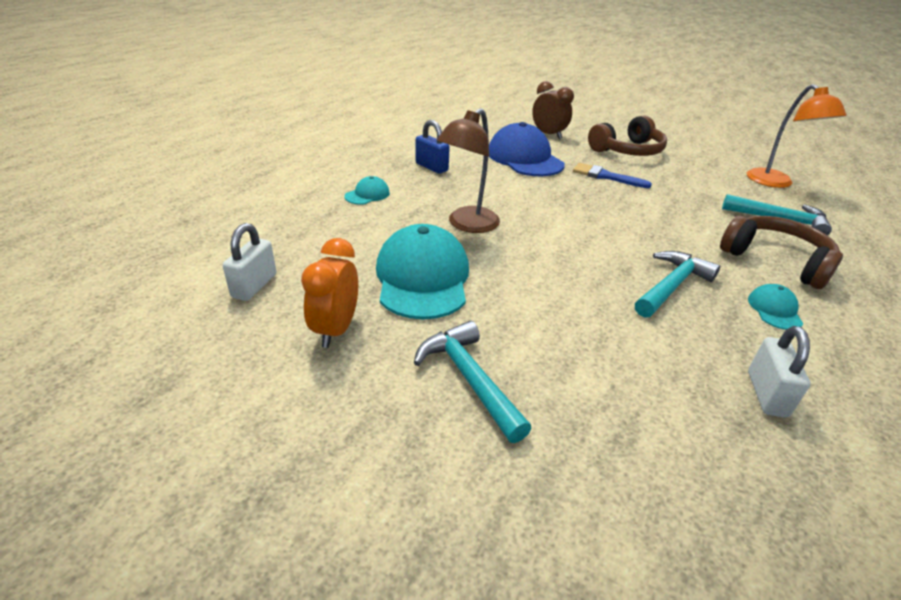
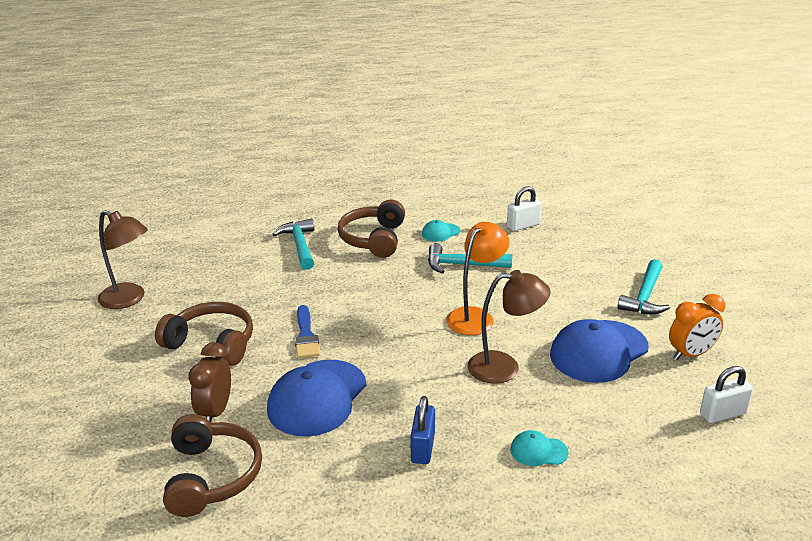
camera: 125 degrees left, 5 degrees down
turquoise cap [376,224,469,319] -> blue cap [550,319,649,383]
orange lamp [747,84,847,188] -> orange lamp moved to [446,222,509,335]
none -> brown lamp [98,210,148,309]
none -> brown headphones [163,414,262,517]

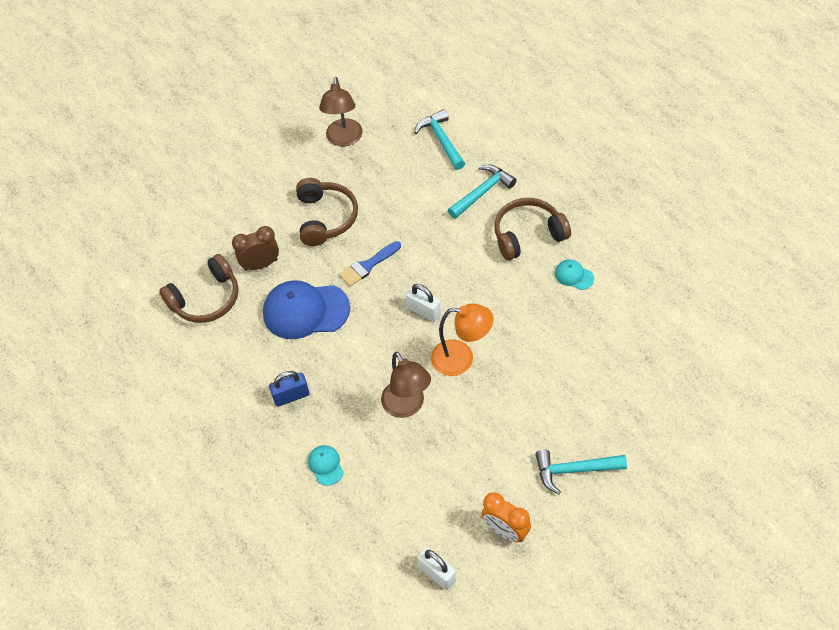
camera: 65 degrees right, 25 degrees up
turquoise hammer [428,243,512,274] -> turquoise hammer moved to [414,109,465,170]
white padlock [507,186,542,231] -> white padlock moved to [406,284,441,322]
blue cap [550,319,649,383] -> none

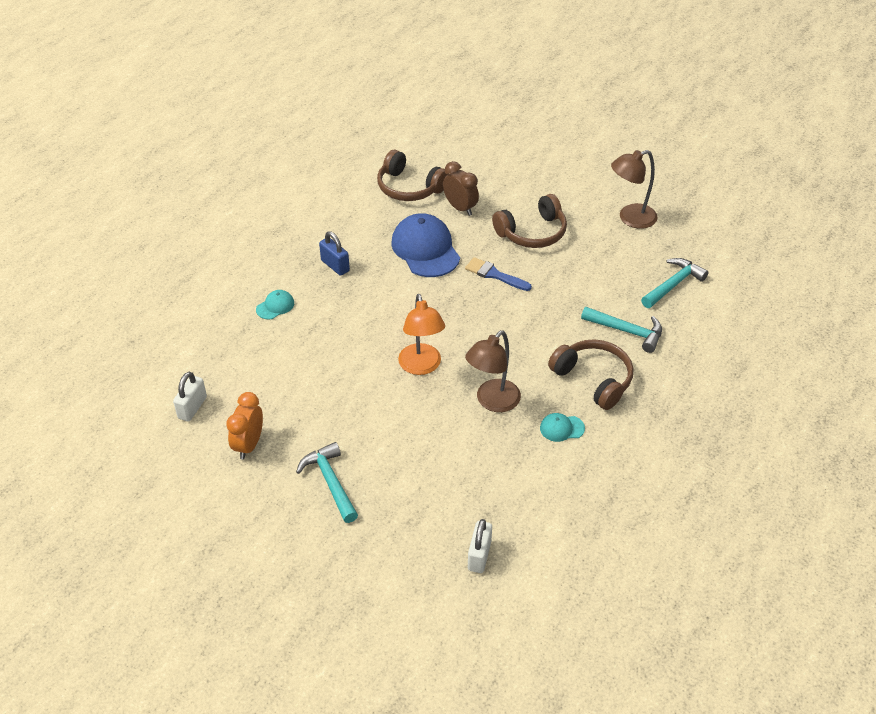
camera: 65 degrees right, 10 degrees down
brown lamp [381,352,431,418] -> brown lamp moved to [465,330,521,412]
white padlock [406,284,441,322] -> white padlock moved to [468,519,492,573]
turquoise cap [555,259,594,290] -> turquoise cap turned 105 degrees counterclockwise [540,413,585,442]

